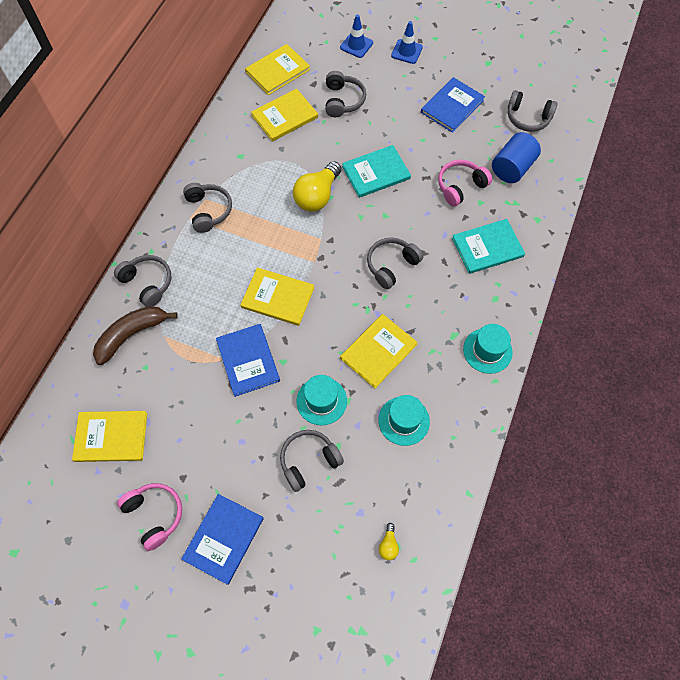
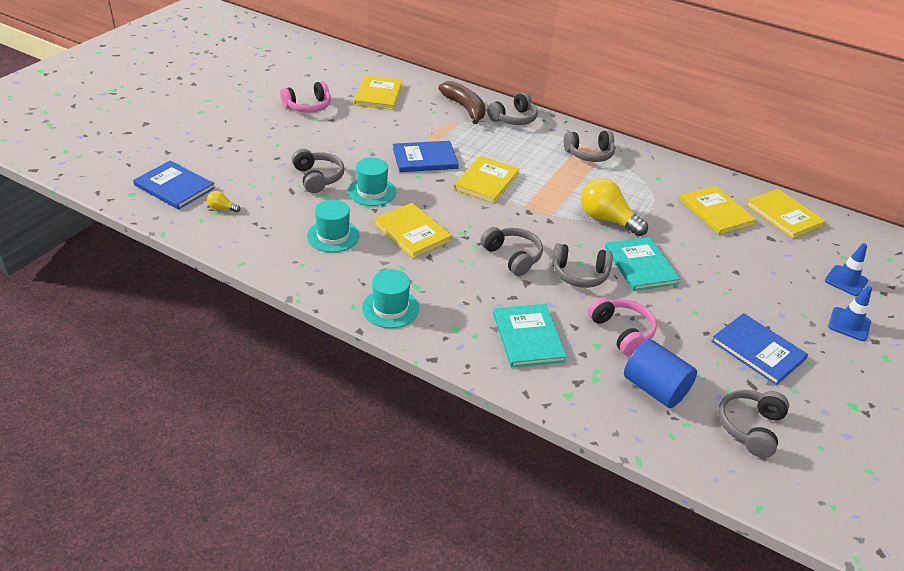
camera: 95 degrees right, 25 degrees down
blue book [181,494,264,585] -> blue book moved to [133,160,215,210]
grey headphones [326,71,366,117] -> grey headphones moved to [552,243,613,288]

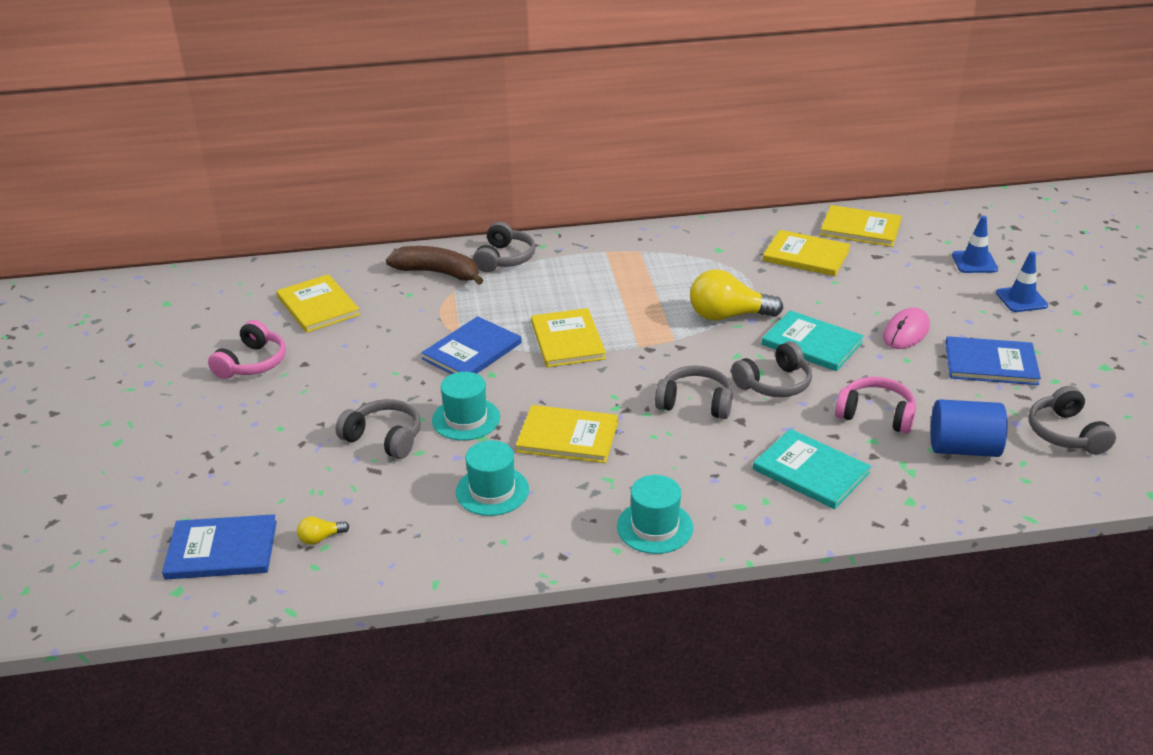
camera: 35 degrees left, 5 degrees down
grey headphones [564,130,615,162] -> none
none -> pink mouse [883,308,930,349]

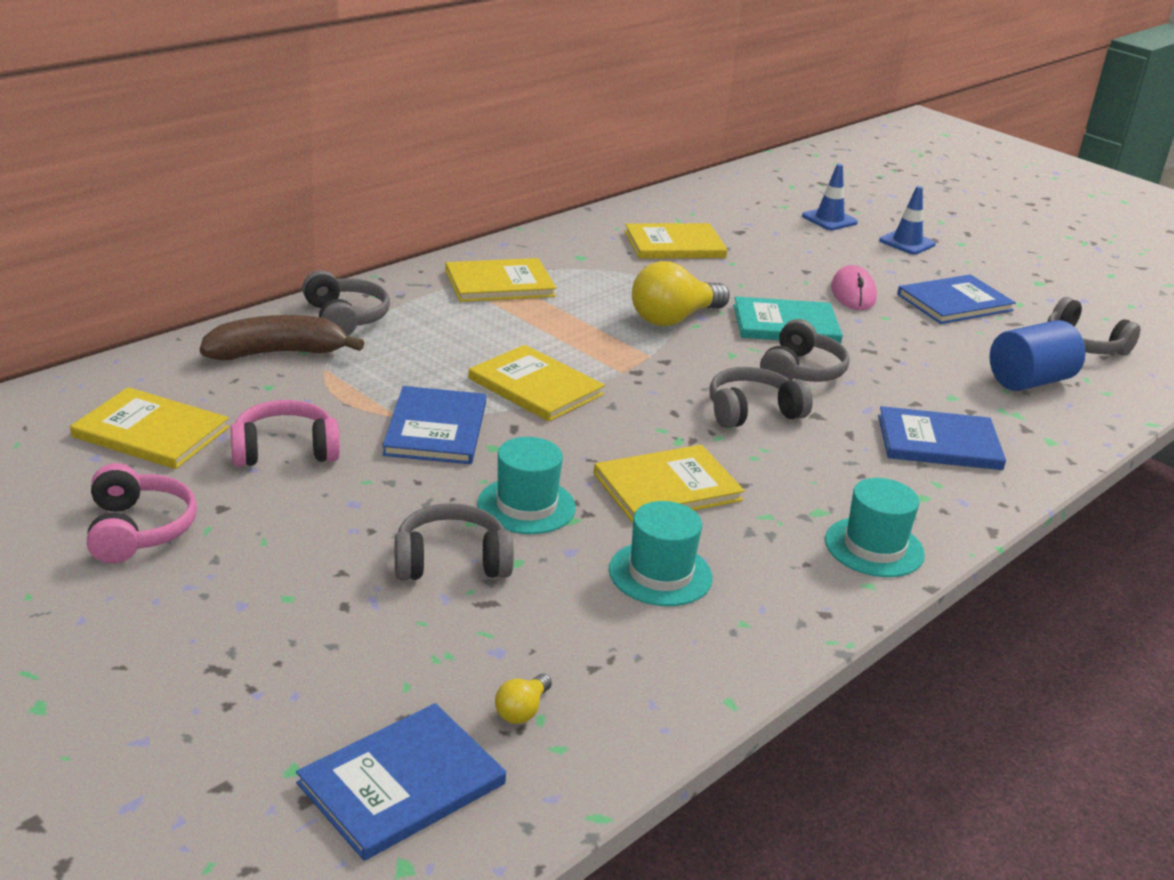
camera: 40 degrees left, 5 degrees down
turquoise book [753,429,871,509] -> blue book [878,406,1006,470]
yellow book [820,205,902,247] -> yellow book moved to [445,258,556,302]
pink headphones [835,377,916,434] -> pink headphones moved to [231,400,340,467]

